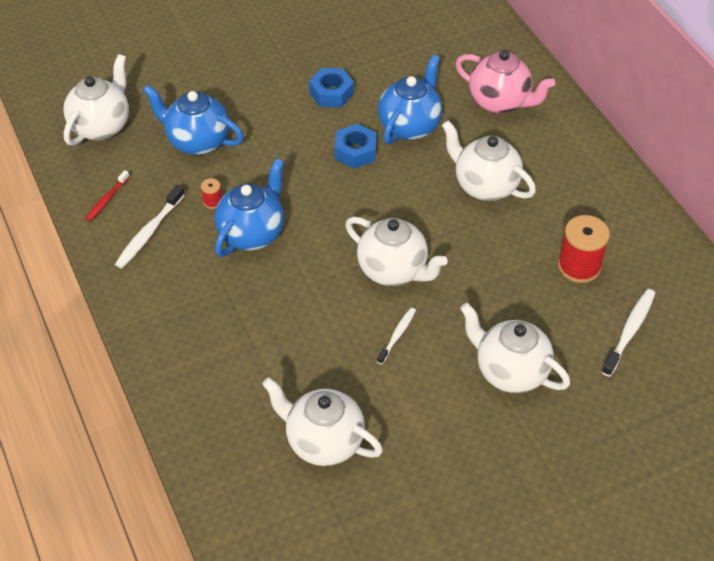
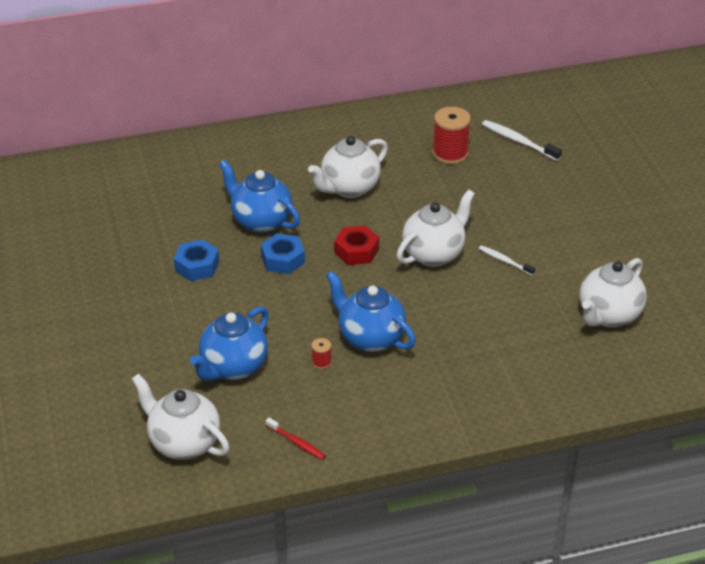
camera: 80 degrees left, 10 degrees down
white toothbrush [115,185,185,268] -> none
pink teapot [455,50,555,114] -> none
white teapot [460,303,570,393] -> none
none -> red nut [334,226,379,265]

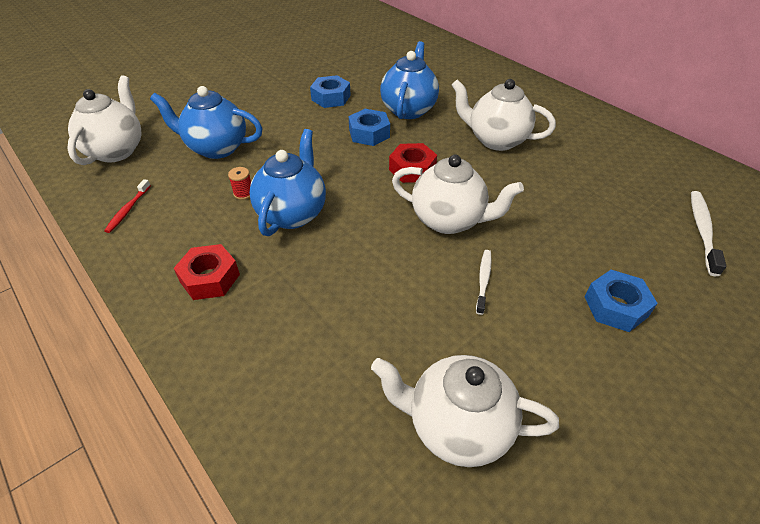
camera: 65 degrees right, 5 degrees up
red spool [433,107,471,164] -> none
none -> red nut [174,244,240,300]
none -> blue nut [585,270,658,332]

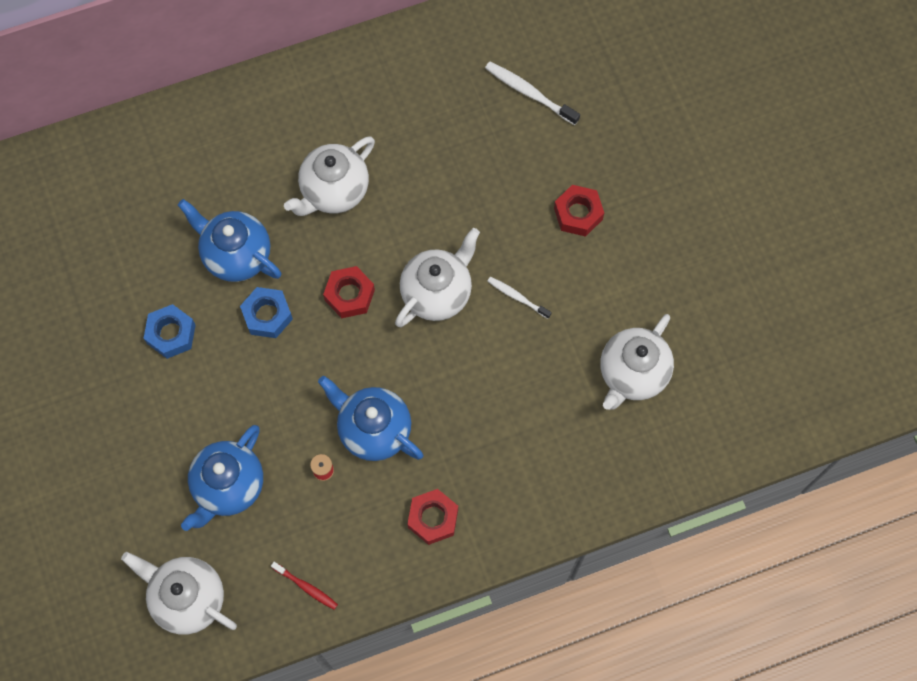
camera: 70 degrees left, 25 degrees up
blue nut [585,270,658,332] -> red nut [554,185,604,237]

